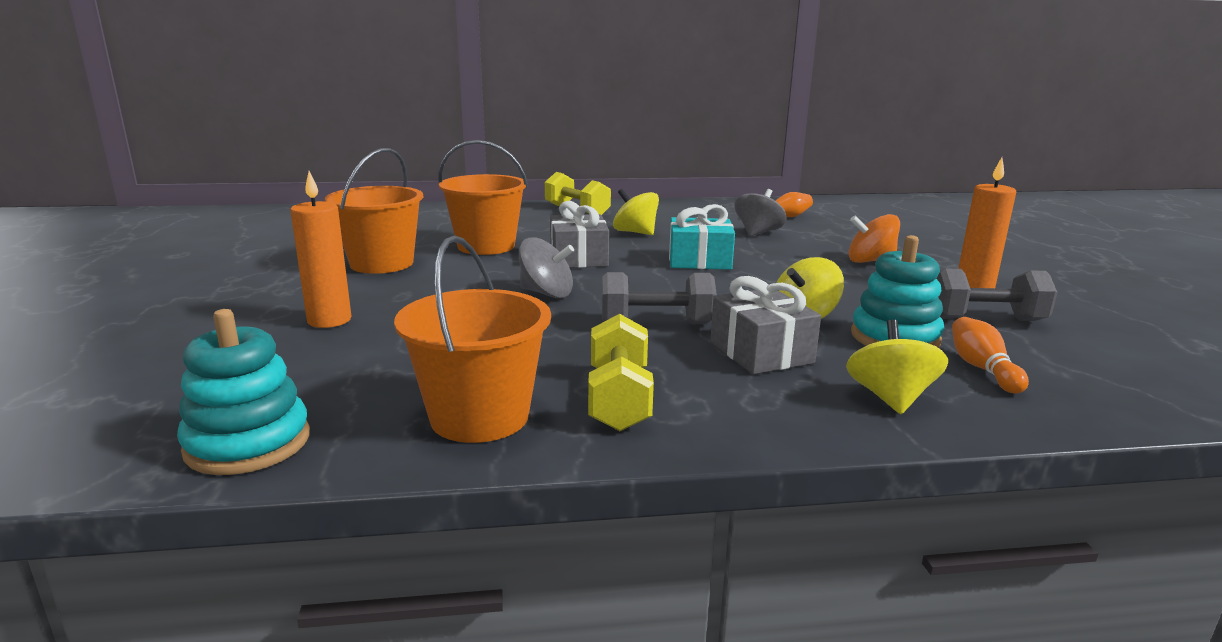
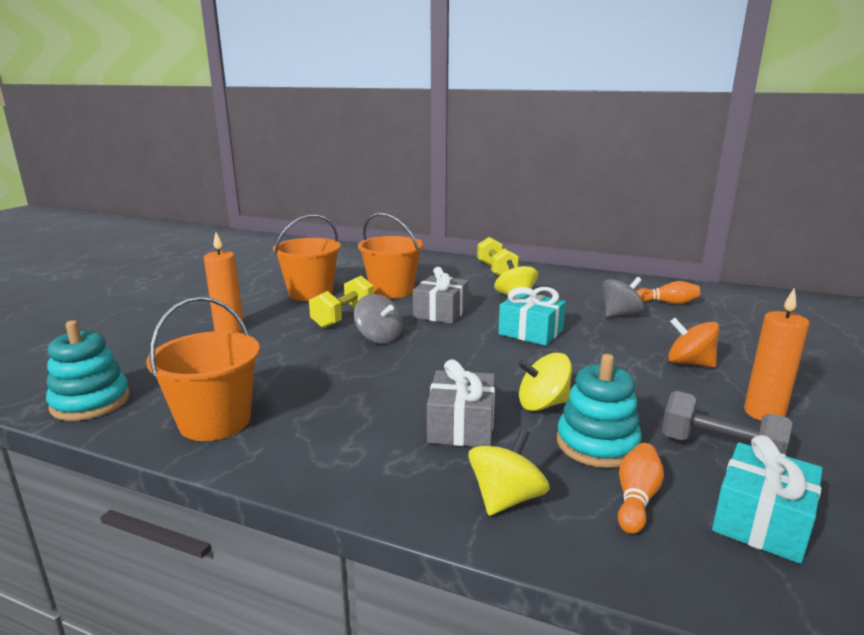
camera: 30 degrees right, 0 degrees up
yellow dumbbell [588,314,654,431] -> yellow dumbbell moved to [309,276,374,328]
grey dumbbell [602,272,717,324] -> none
none -> turquoise gift [712,435,823,564]

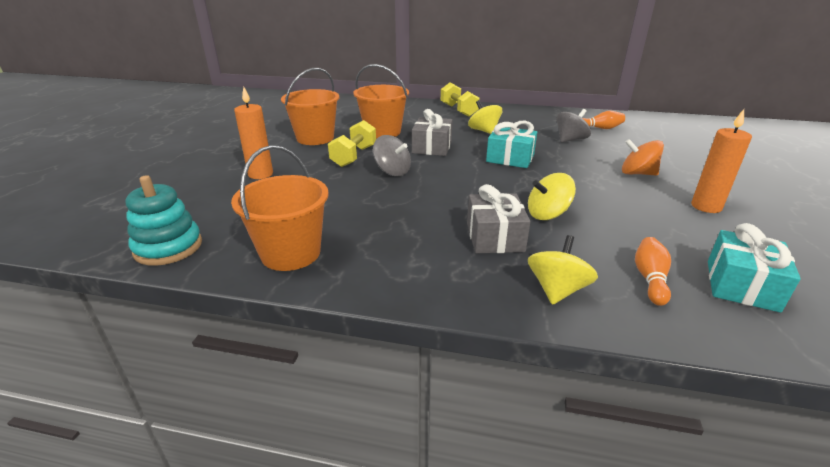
camera: 10 degrees left, 10 degrees up
turquoise stacking toy [557,354,642,468] -> none
grey dumbbell [662,391,792,455] -> none

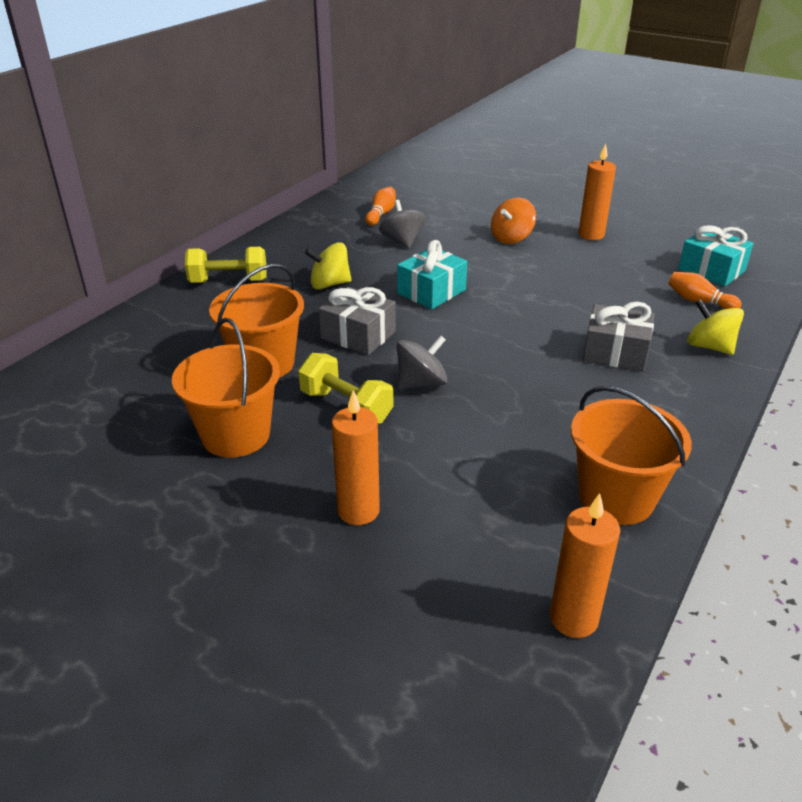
camera: 70 degrees left, 5 degrees up
turquoise stacking toy [126,175,202,266] -> orange candle [550,493,620,638]
yellow spinning top [528,173,576,220] -> none

